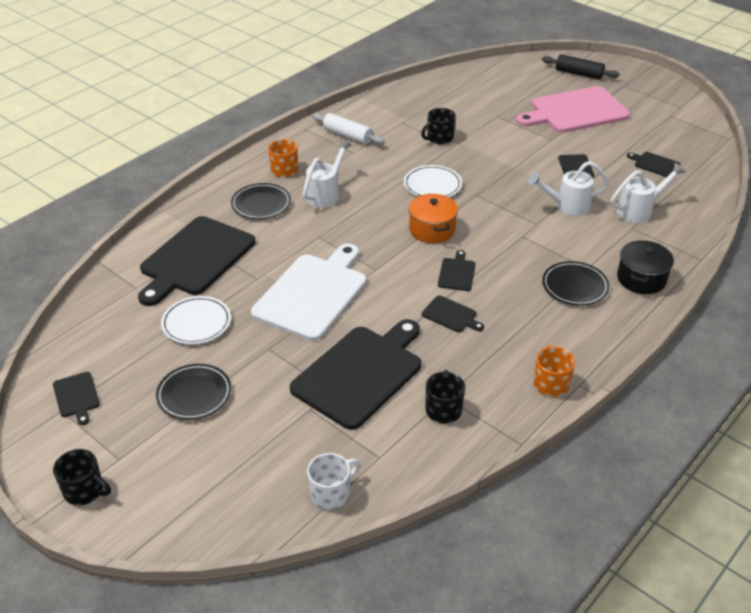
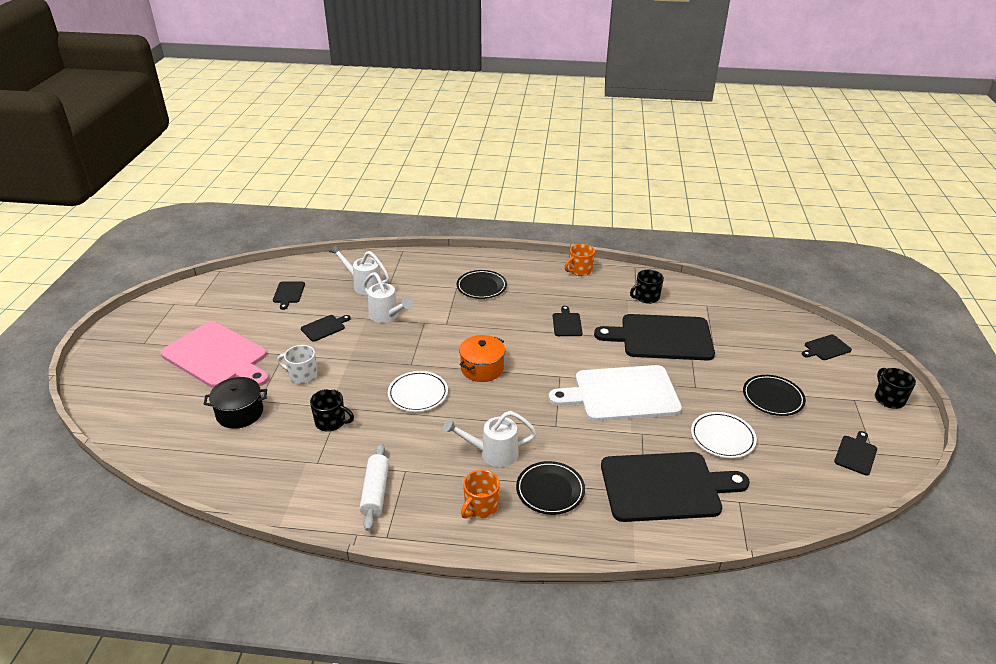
camera: 125 degrees left, 5 degrees down
white mug [307,453,359,510] -> white mug moved to [277,345,318,384]
black cutting board [438,250,476,291] -> black cutting board moved to [802,335,852,360]
black rolling pin [542,54,619,79] -> none
black pot [617,241,674,294] -> black pot moved to [204,377,267,429]

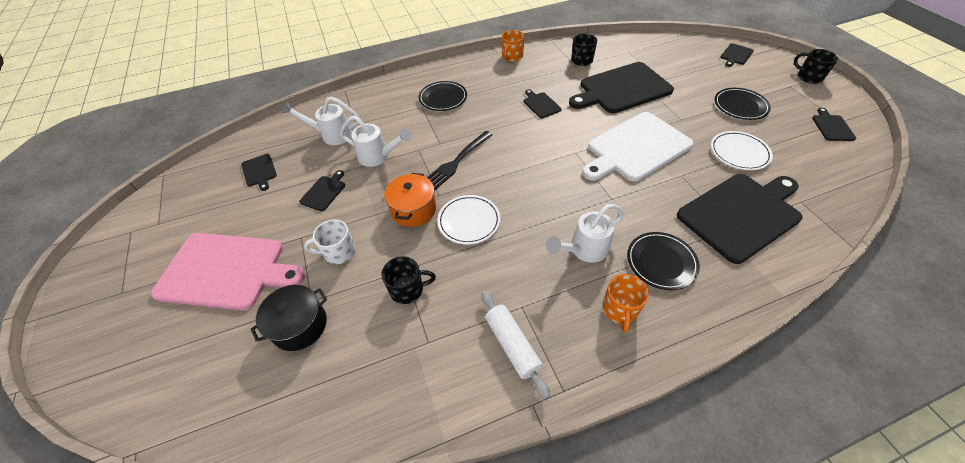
camera: 25 degrees left, 15 degrees up
orange pot [459,335,505,382] -> orange pot moved to [384,173,436,227]
none -> black fork [427,131,492,191]

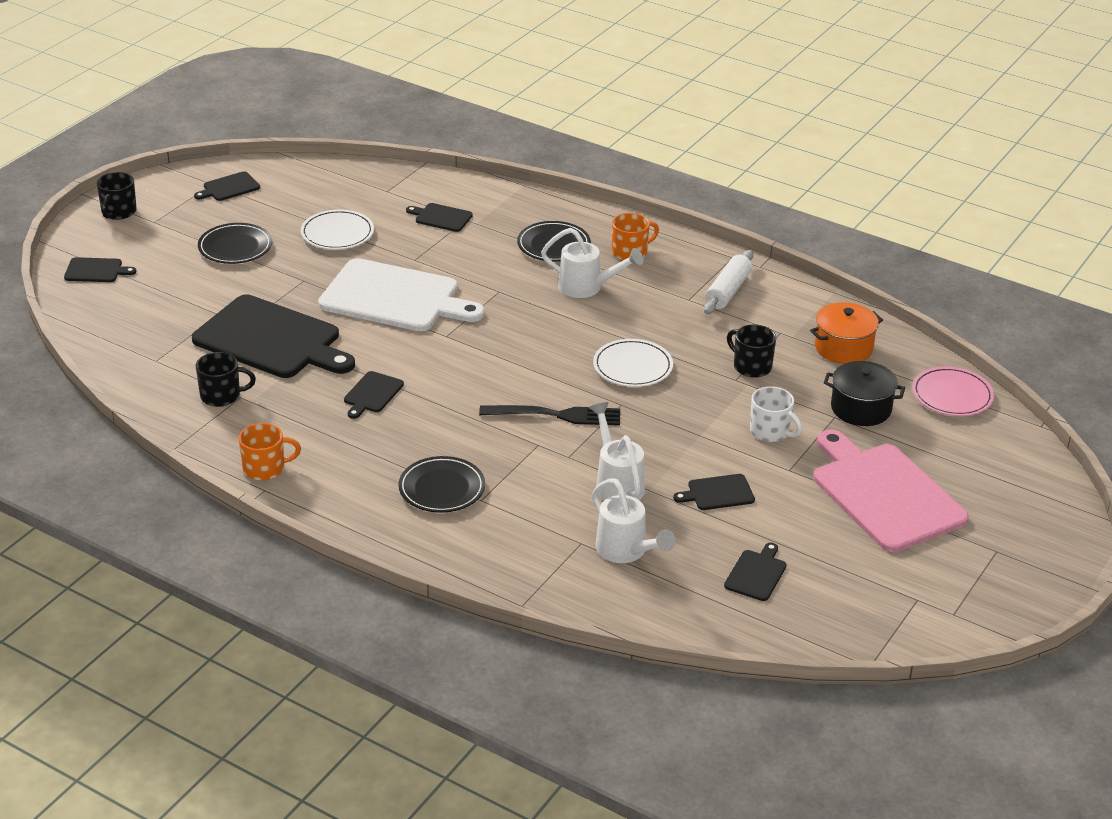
camera: 130 degrees left, 15 degrees down
orange pot [384,173,436,227] -> orange pot moved to [810,302,883,364]
black cutting board [677,174,802,264] -> black cutting board [406,203,473,232], size x0.43
none -> pink plate [912,366,994,416]

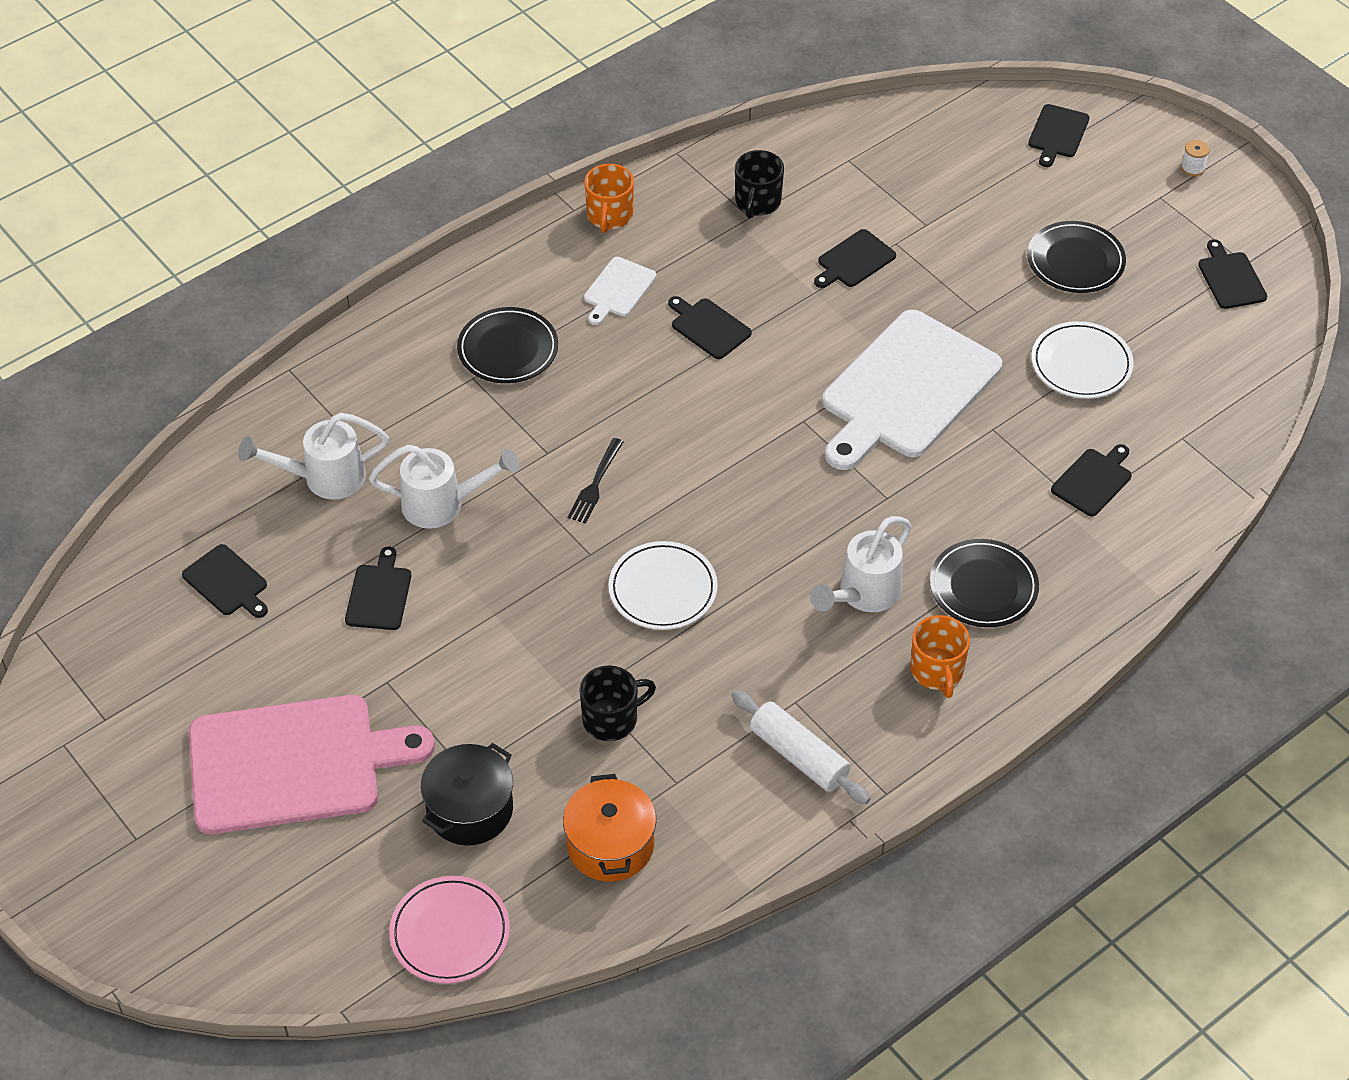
camera: 110 degrees right, 15 degrees up
black mug [96,172,137,220] -> white spool [1181,140,1210,176]
black cutting board [192,294,355,378] -> black cutting board [814,229,896,288], size x0.43
black fork [479,405,620,426] -> black fork [568,438,624,524], size x0.61
white mug [750,386,802,442] -> none
none -> white cutting board [584,257,657,325]

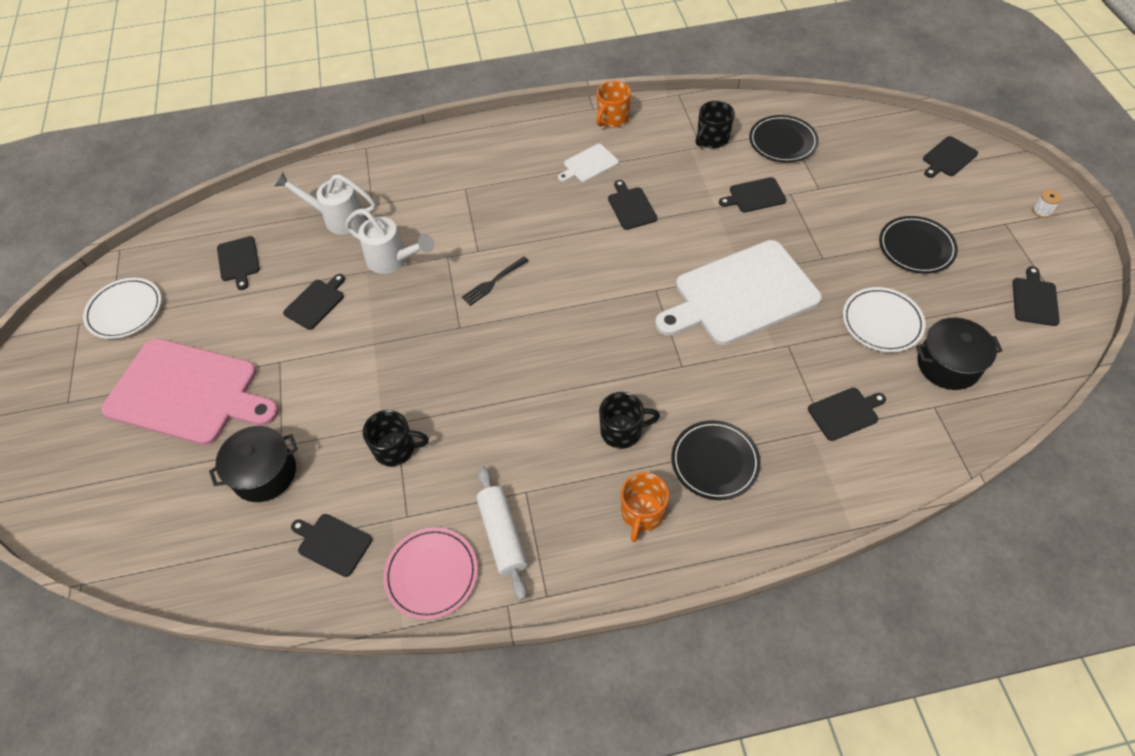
camera: 30 degrees right, 5 degrees up
pink plate [389,876,510,984] -> pink plate moved to [383,527,478,620]
black plate [457,307,558,383] -> black plate moved to [749,115,819,163]
orange pot [563,774,656,882] -> black cutting board [291,514,372,577]
white plate [608,541,718,630] -> white plate moved to [83,278,161,339]
white watering can [810,516,912,612] -> black mug [599,392,660,449]
none -> black pot [916,318,1003,390]

